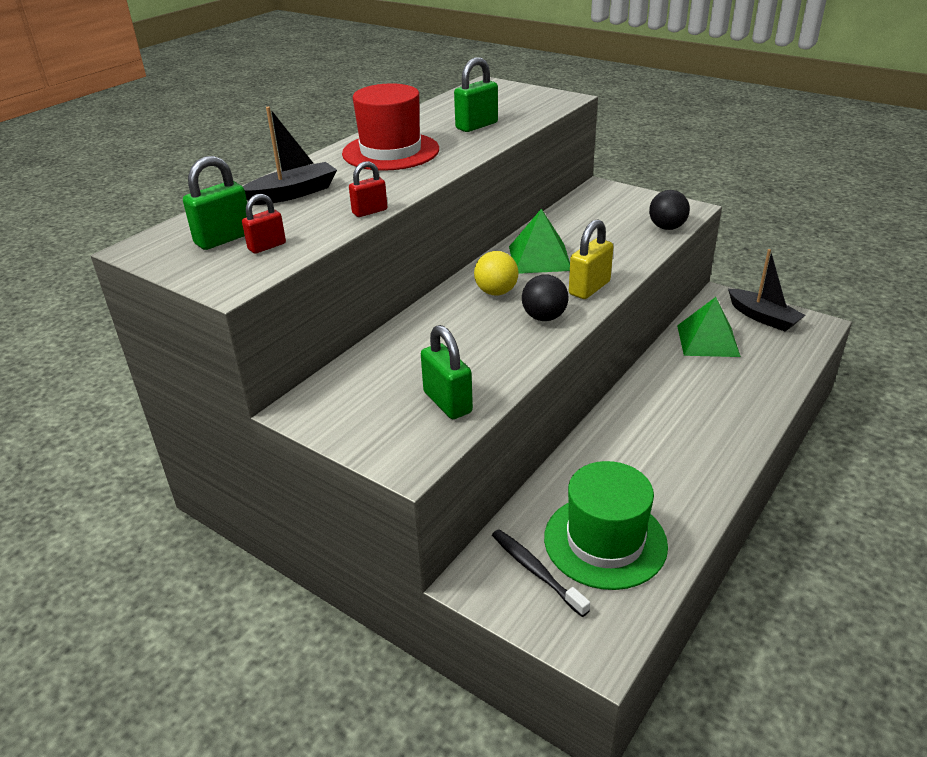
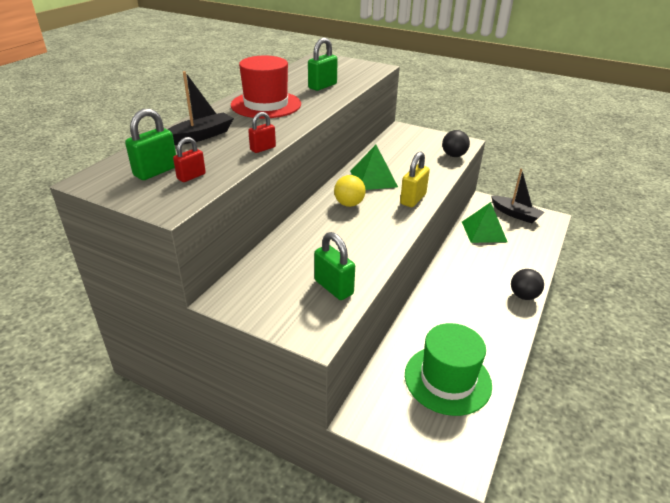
camera: 10 degrees left, 0 degrees up
black toothbrush [492,529,590,617] -> none
black ball [522,274,569,321] -> black ball moved to [511,269,544,300]

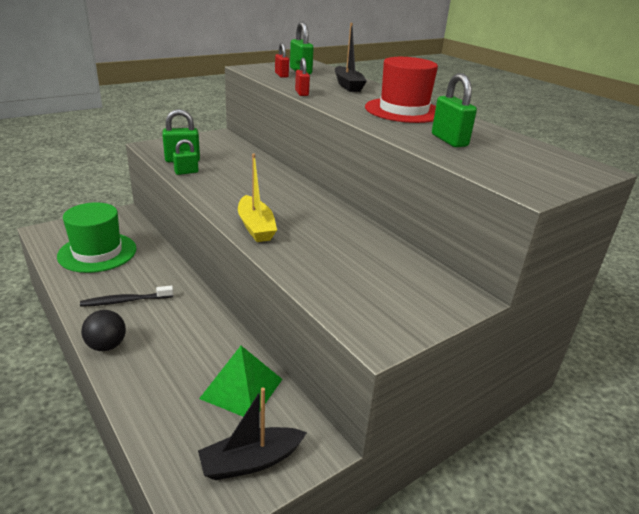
camera: 115 degrees right, 5 degrees down
yellow ball [334,175,366,207] -> none
green pyramid [350,145,398,190] -> none
yellow padlock [400,151,430,207] -> yellow boat [238,154,277,242]
black ball [442,130,470,157] -> none
none -> black toothbrush [80,286,174,307]
none -> green padlock [173,139,199,175]

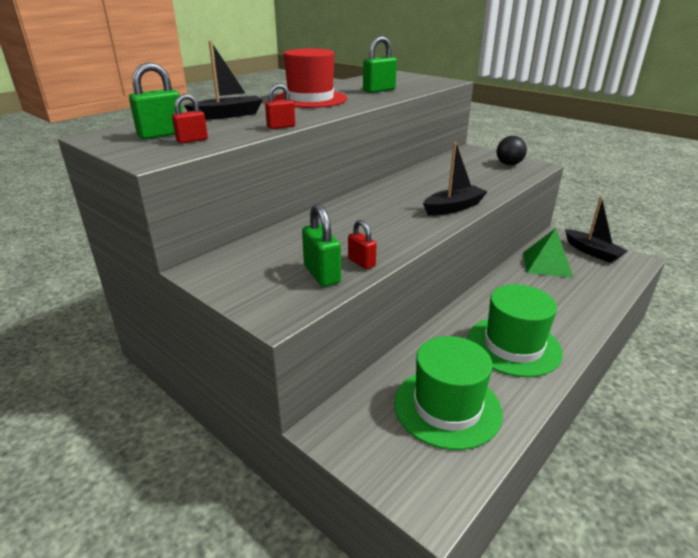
camera: 100 degrees left, 0 degrees up
black toothbrush [80,286,174,307] -> green hat [467,284,563,377]
black ball [81,310,126,351] -> black ball moved to [496,136,527,165]
green padlock [173,139,199,175] -> red padlock [348,220,377,269]
yellow boat [238,154,277,242] -> black boat [423,142,488,216]

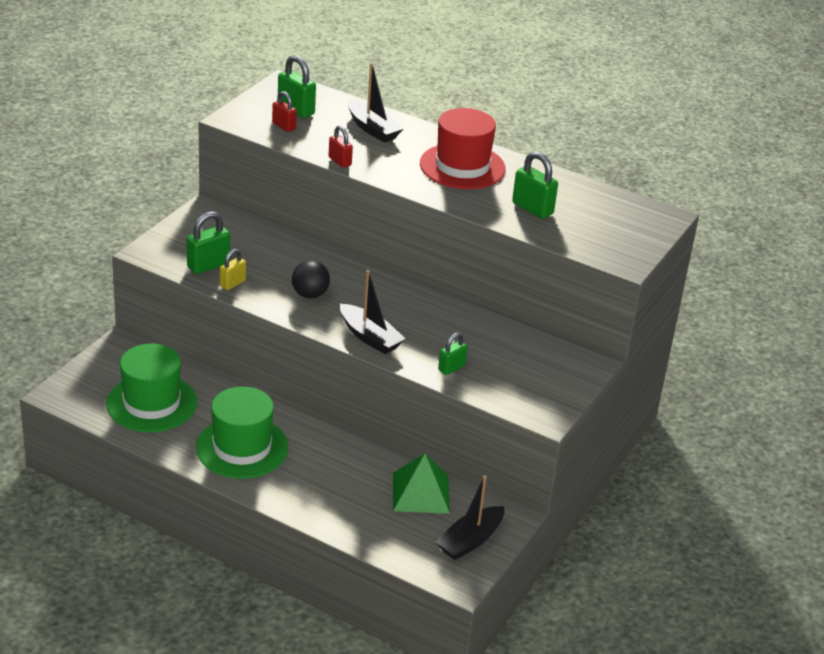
camera: 75 degrees right, 5 degrees up
red padlock [348,220,377,269] -> yellow padlock [220,249,246,290]
black ball [496,136,527,165] -> black ball moved to [292,260,330,299]
none -> green padlock [438,333,468,375]

